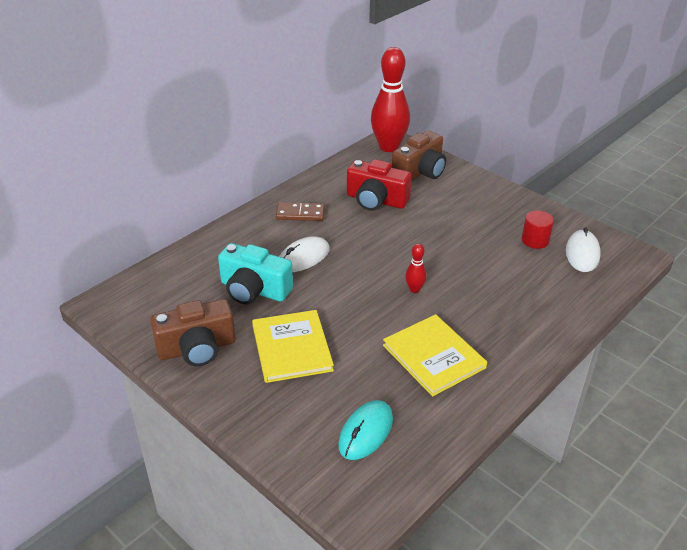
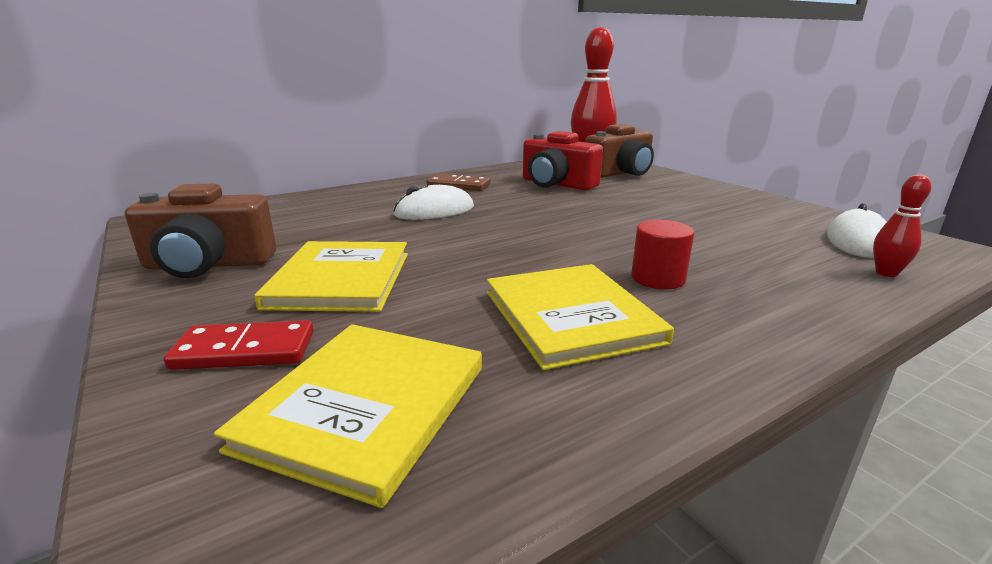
camera: 15 degrees right, 15 degrees down
turquoise camera [218,243,293,304] -> none
turquoise mouse [338,400,393,460] -> yellow book [214,324,482,508]
red bowling pin [405,243,427,293] -> red bowling pin moved to [873,174,931,277]
red cylinder [522,210,554,249] -> red cylinder moved to [631,220,694,289]
none -> red domino [164,320,314,370]

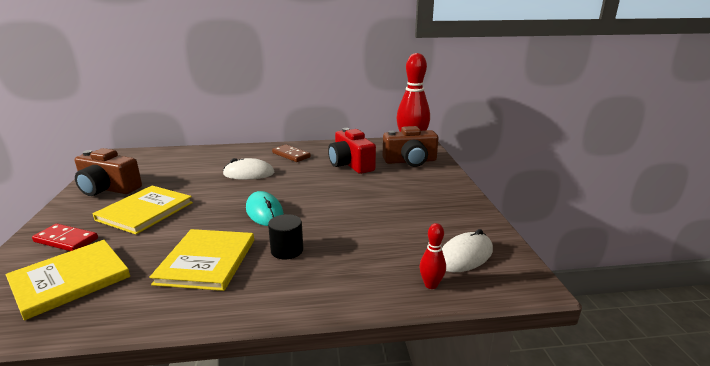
camera: 25 degrees right, 0 degrees up
red cylinder [631,220,694,289] -> black cylinder [268,214,303,259]
none -> turquoise mouse [246,191,284,226]

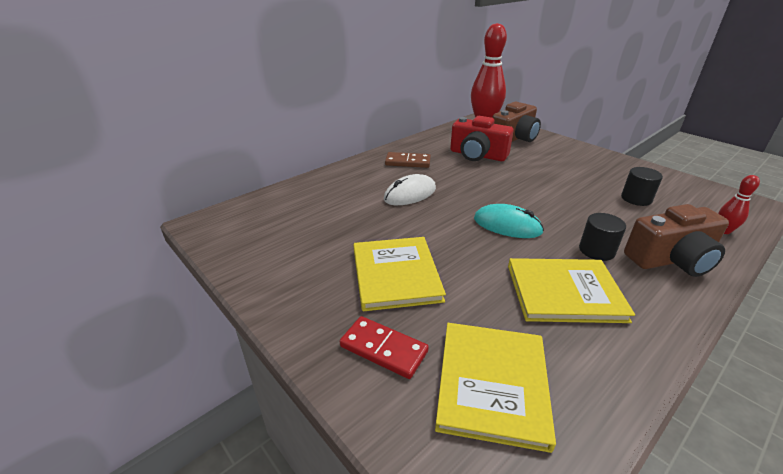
camera: 35 degrees left, 10 degrees up
red domino [32,224,98,251] -> red domino turned 45 degrees clockwise [340,316,429,379]
brown camera [75,148,142,196] -> brown camera moved to [624,204,729,277]
yellow book [149,229,254,291] -> yellow book turned 60 degrees counterclockwise [508,258,635,323]
white mouse [442,229,493,272] -> none
none -> black cylinder [621,167,663,206]

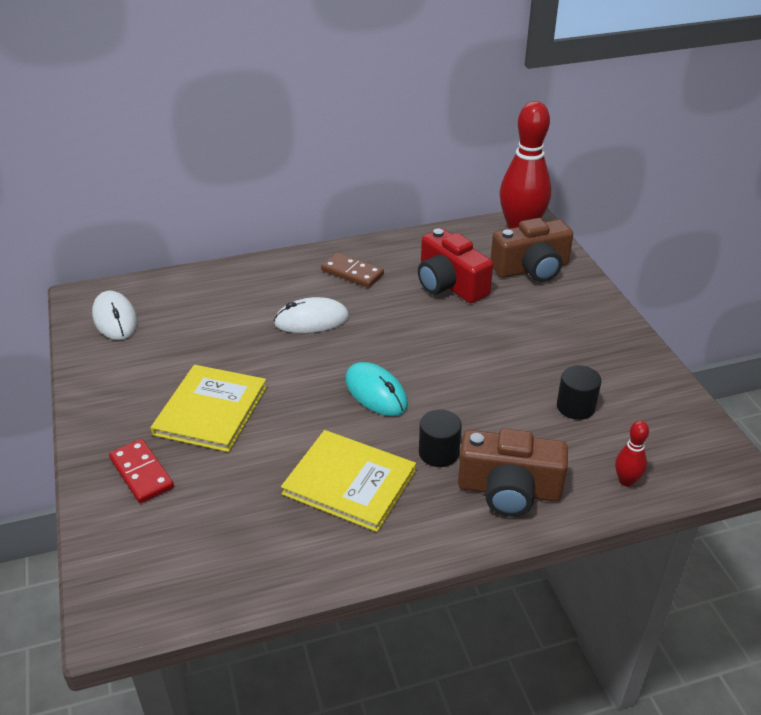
camera: 25 degrees right, 5 degrees up
yellow book [435,323,556,453] -> none
none -> white mouse [92,291,137,340]

